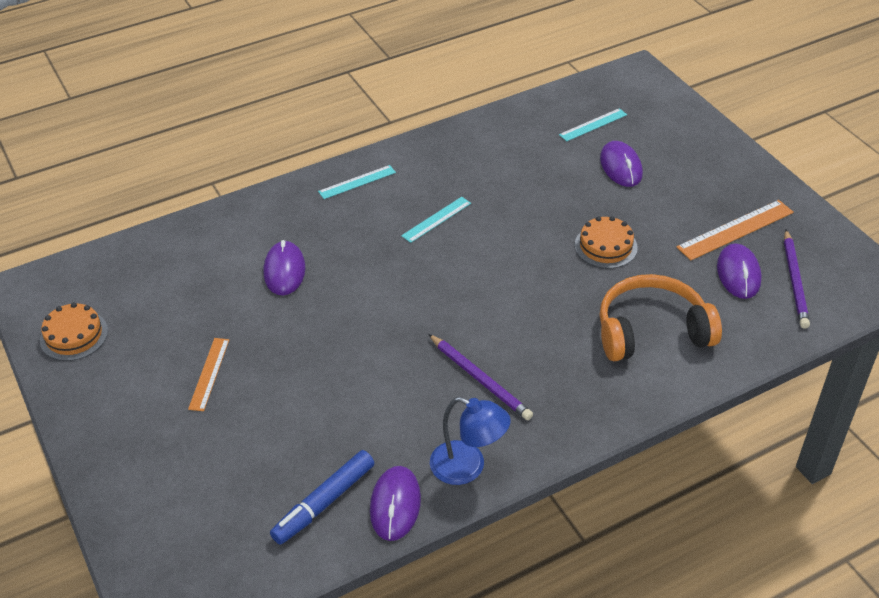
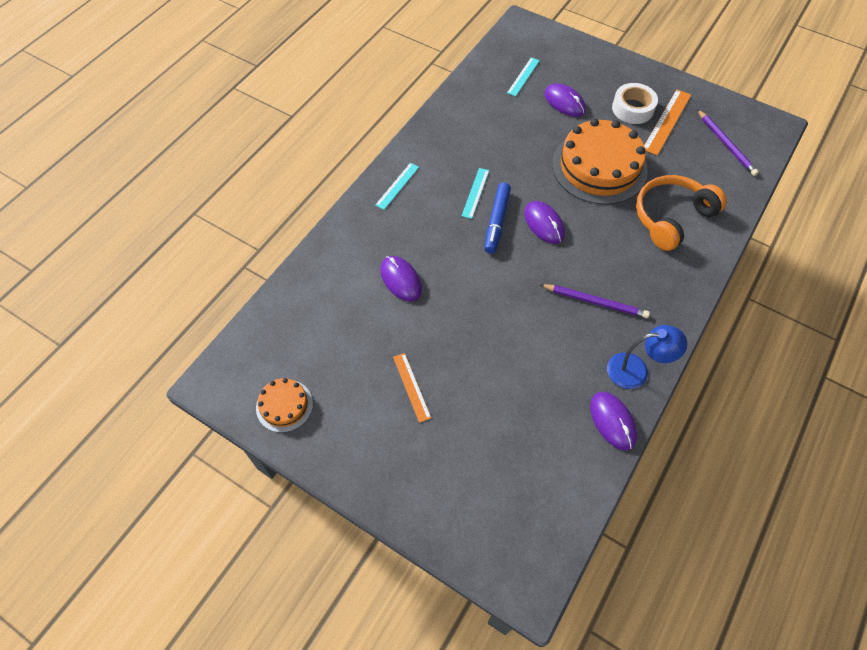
camera: 30 degrees left, 15 degrees up
blue marker [270,450,374,545] -> blue marker moved to [484,183,511,254]
orange cake [575,216,638,268] -> orange cake [552,119,648,205], size x2.05
purple mouse [717,243,762,299] -> purple mouse moved to [524,201,565,244]
none -> white tape [612,83,658,124]

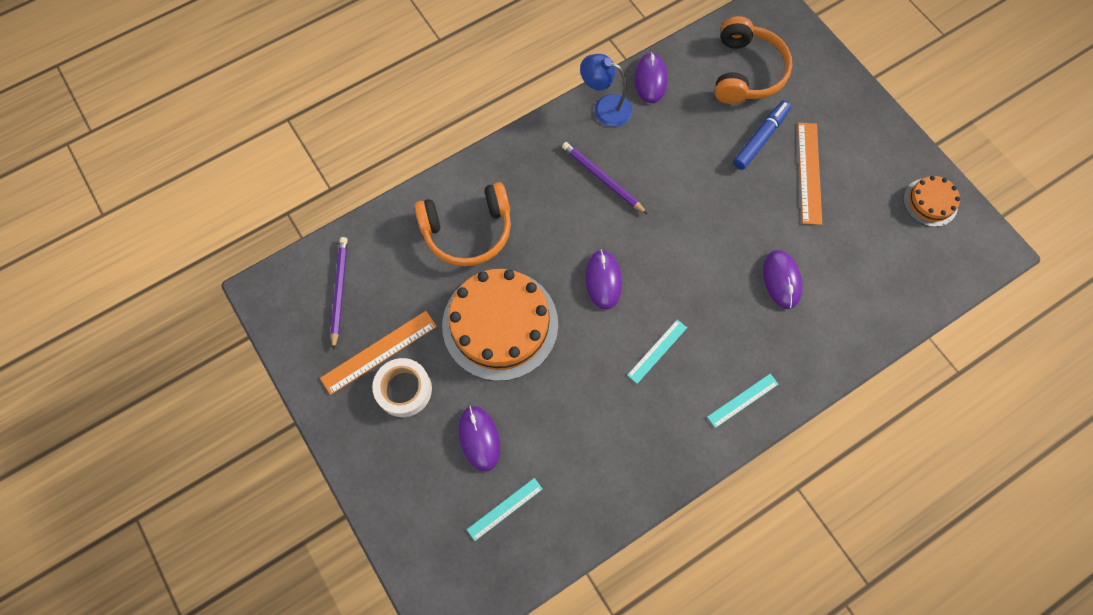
camera: 155 degrees left, 10 degrees up
orange ruler [393,353,431,423] -> orange ruler [798,123,822,225], size x1.57
blue marker [484,183,511,254] -> blue marker moved to [733,100,791,170]
none -> orange headphones [715,16,792,104]

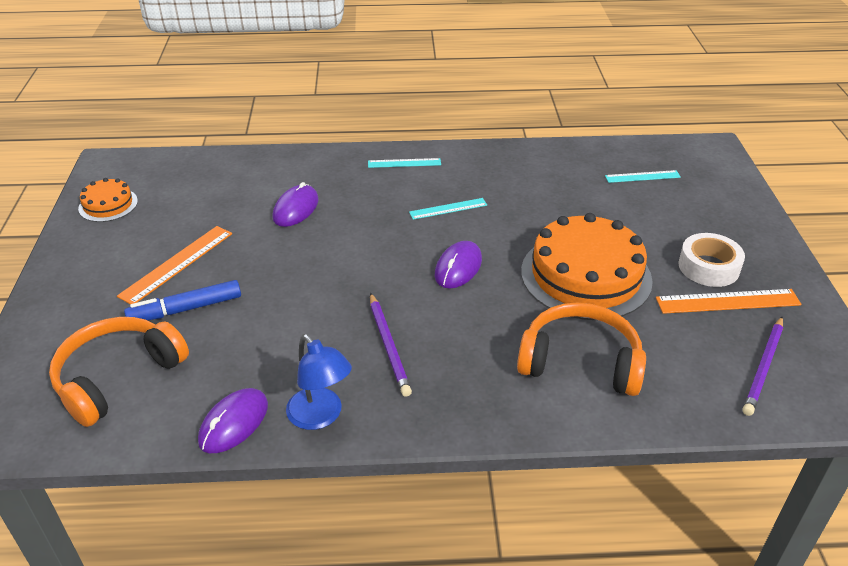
camera: 150 degrees left, 30 degrees down
purple mouse [458,406,500,472] -> none

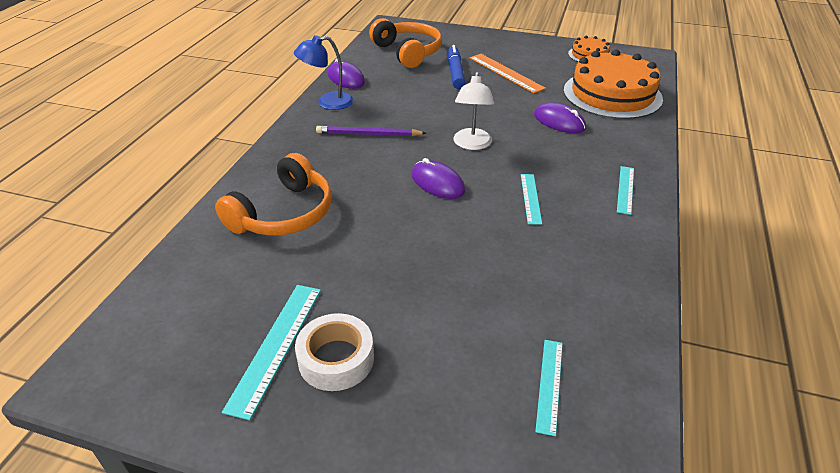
camera: 110 degrees right, 0 degrees up
orange cake [521,213,653,320] -> orange cake moved to [564,49,663,119]
orange ruler [656,289,802,314] -> turquoise ruler [222,285,321,420]
purple pencil [743,317,783,416] -> none
none -> white lamp [453,72,494,150]

